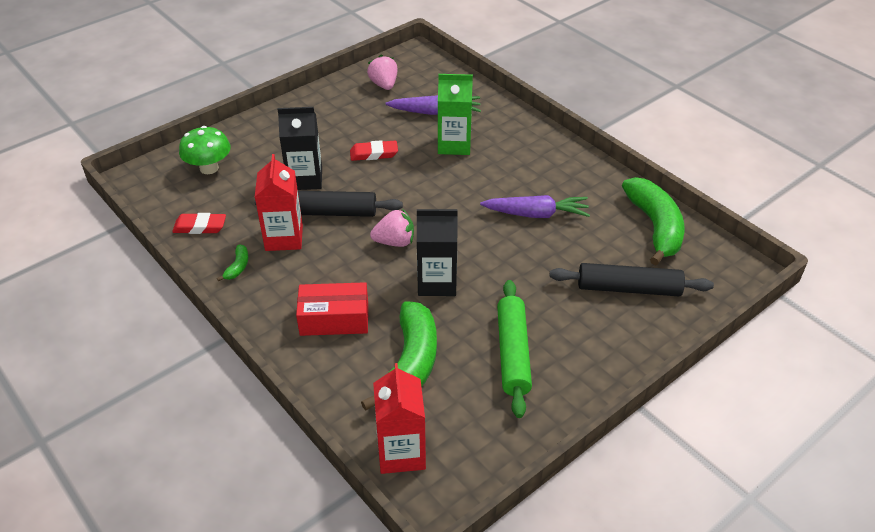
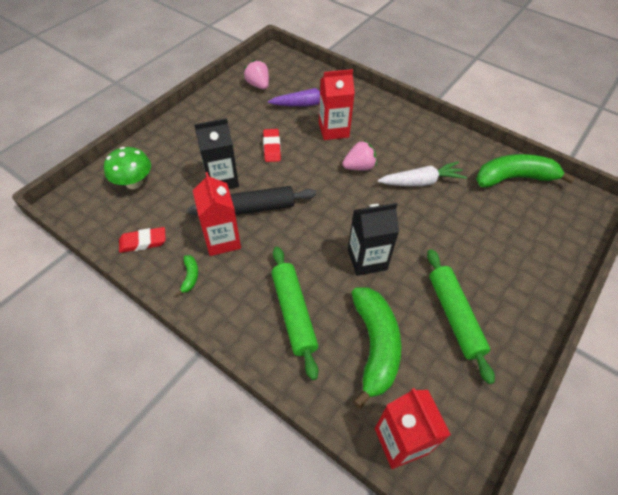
camera: 15 degrees left, 10 degrees up
red box [296,282,368,336] -> green rolling pin [272,247,319,380]
red eraser [350,140,398,161] -> red eraser turned 75 degrees counterclockwise [263,129,281,162]
pink strawberry [370,209,414,247] -> pink strawberry moved to [342,140,377,170]
green carton [438,74,473,155] -> red carton [319,69,355,140]
purple carrot [480,195,590,218] -> white carrot [378,162,467,186]
black rolling pin [549,263,714,296] -> none
green banana [622,177,685,265] -> green banana turned 75 degrees counterclockwise [476,154,576,188]

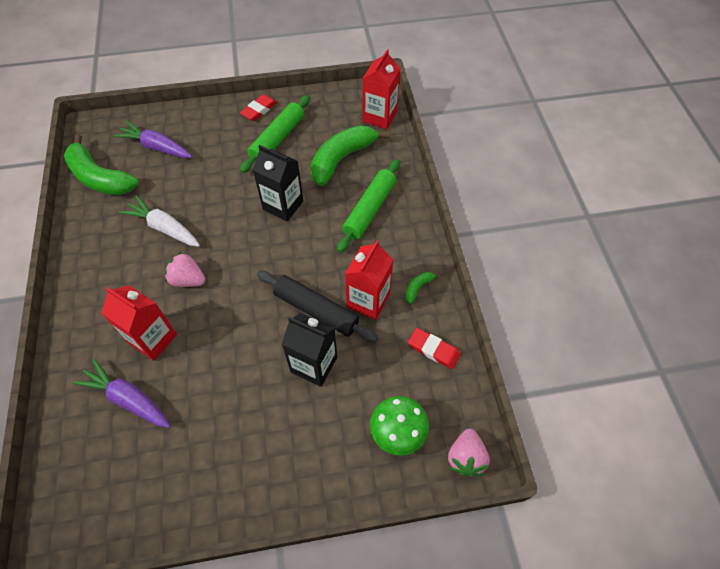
camera: 135 degrees left, 5 degrees up
pink strawberry [244,60,269,89] -> pink strawberry moved to [448,429,490,477]
red eraser [263,129,281,162] -> red eraser moved to [240,94,277,121]
none -> purple carrot [113,121,192,158]

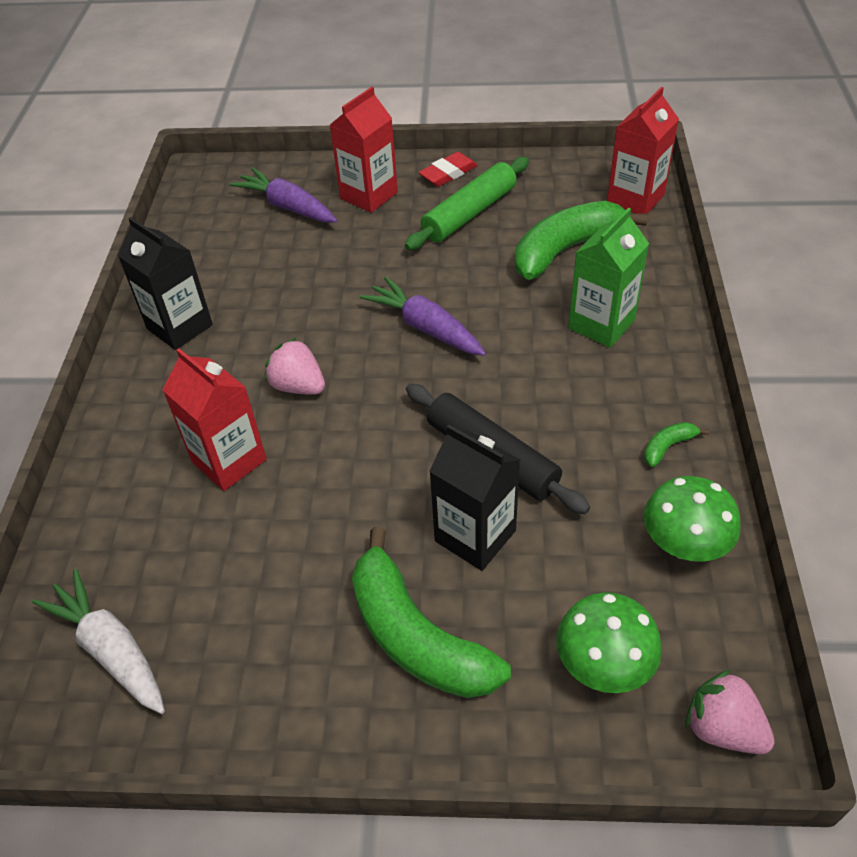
camera: 15 degrees right, 10 degrees down
green banana [64,134,139,195] -> green banana moved to [352,527,511,698]
purple carrot [73,359,170,428] -> purple carrot moved to [360,277,486,356]
white carrot [119,195,200,247] -> white carrot moved to [32,569,165,714]
black carton [253,145,303,221] -> black carton moved to [118,217,213,350]
green rolling pin [337,159,400,253] -> green carton [568,208,649,348]
red carton [345,240,394,320] -> red carton moved to [330,87,398,213]
red eraser [408,328,461,369] -> green mushroom [644,476,741,562]
pink strawberry [448,429,490,477] -> pink strawberry turned 105 degrees clockwise [685,669,775,754]

